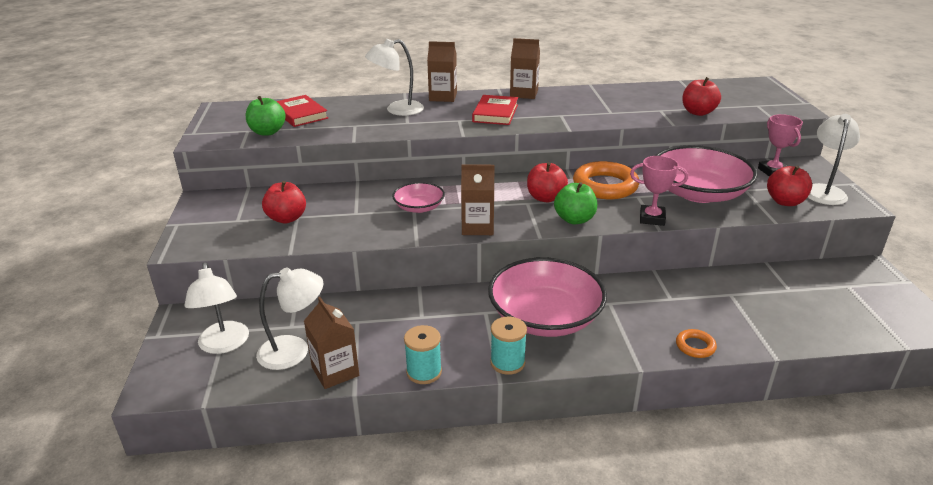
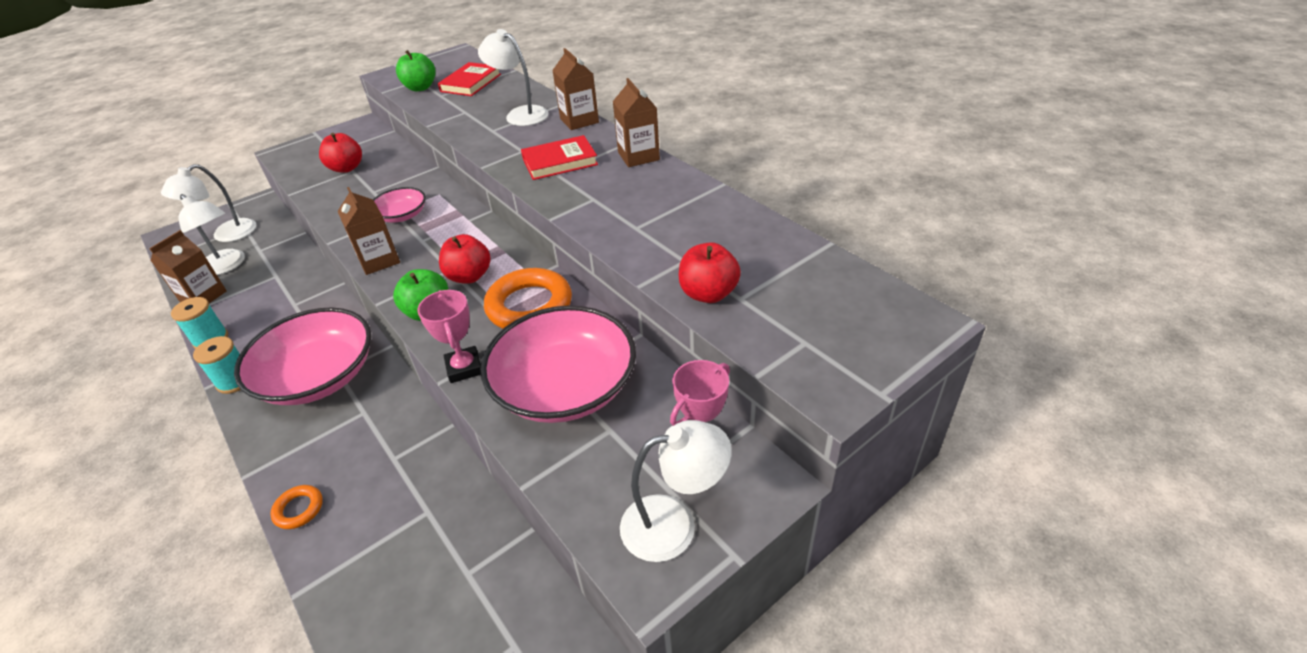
camera: 60 degrees right, 10 degrees up
red apple [767,166,812,206] -> none

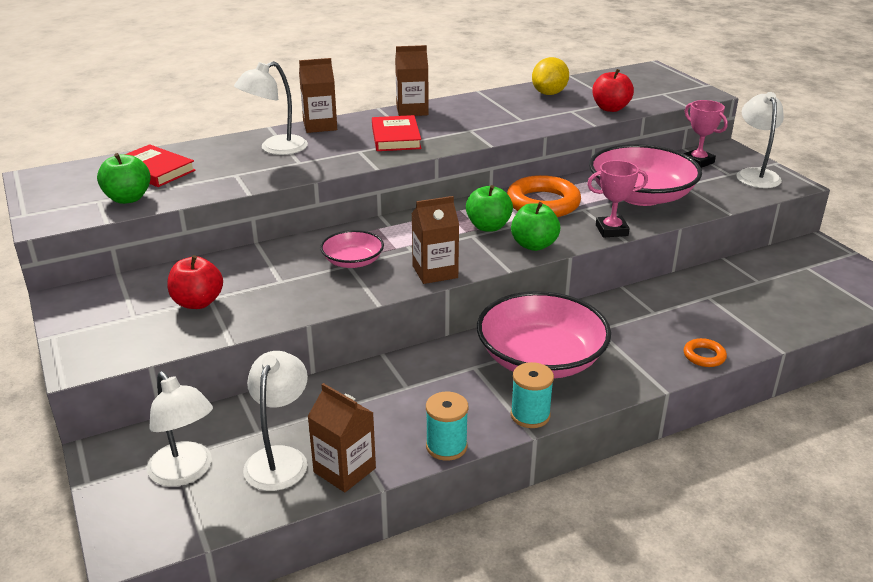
camera: 80 degrees left, 10 degrees down
white lamp [178,194,245,275] -> white lamp turned 45 degrees counterclockwise [243,351,308,491]
red apple [439,234,491,284] -> green apple [466,185,513,232]
none -> yellow lemon [532,57,569,95]

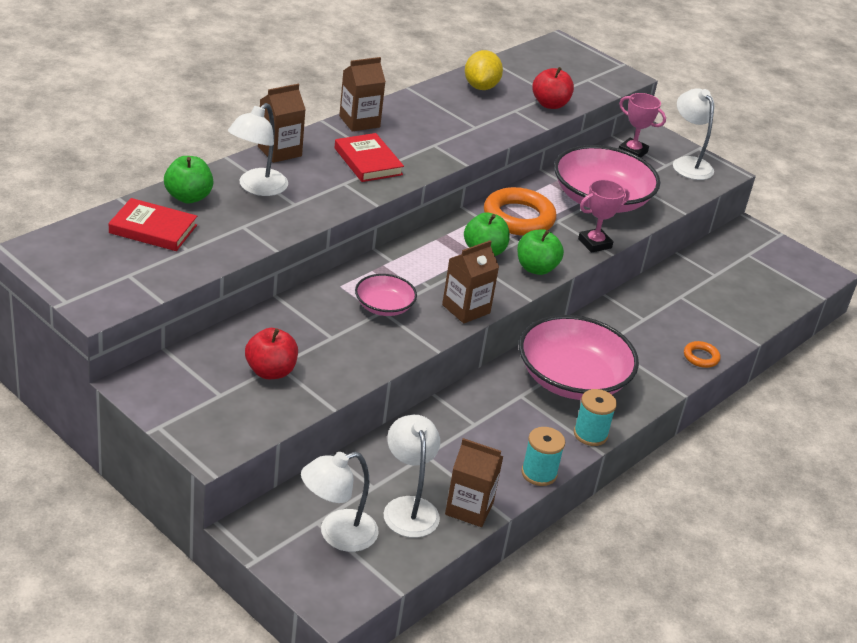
camera: 25 degrees left, 5 degrees up
green apple [97,153,151,204] -> green apple moved to [164,156,213,203]
white lamp [147,371,213,486] -> white lamp turned 120 degrees clockwise [301,452,379,552]

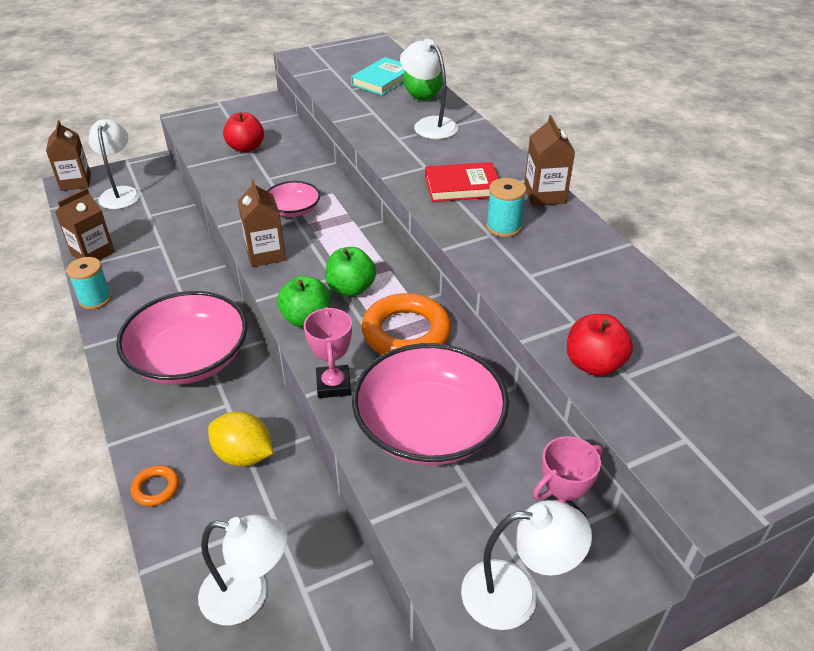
camera: 115 degrees right, 5 degrees up
red book [109,198,197,251] -> turquoise book [351,57,405,95]
brown carton [258,84,306,163] -> brown carton moved to [46,120,91,191]
white lamp [384,415,440,538] -> white lamp moved to [198,514,288,625]
yellow lemon [465,50,503,90] -> yellow lemon moved to [208,411,273,467]
turquoise spool [574,389,617,446] -> turquoise spool moved to [486,178,526,237]

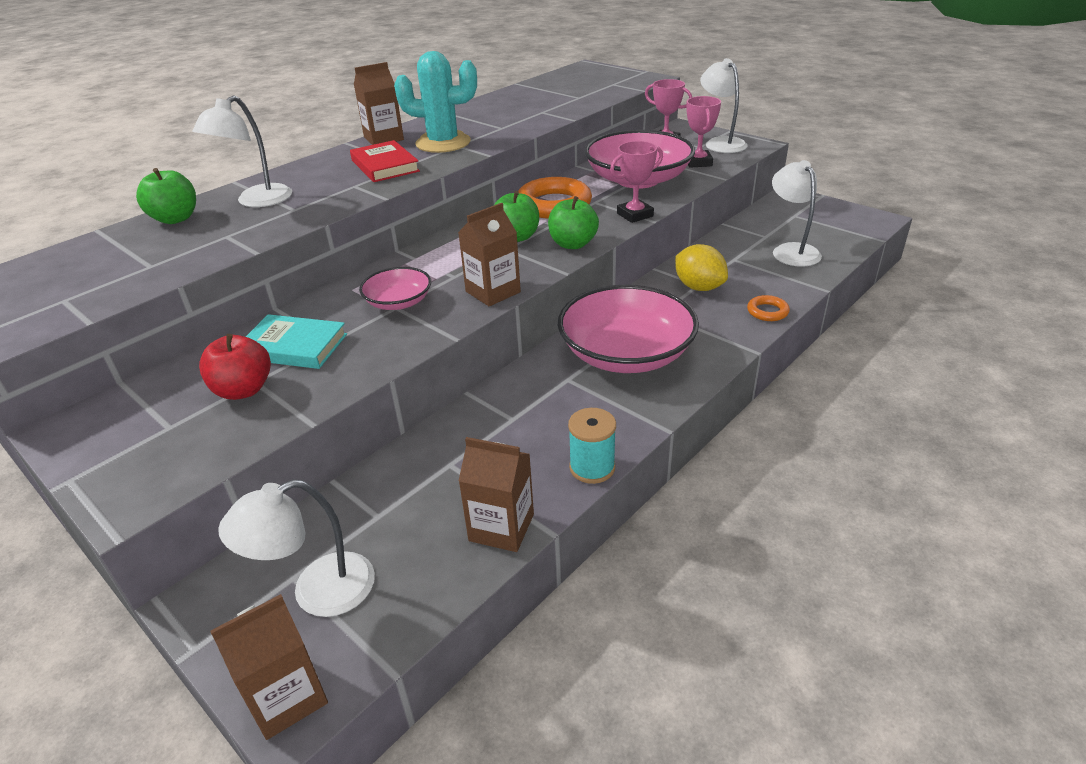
camera: 110 degrees left, 5 degrees down
yellow lemon [208,411,273,467] -> yellow lemon turned 45 degrees counterclockwise [675,244,728,291]
turquoise book [351,57,405,95] -> turquoise book moved to [246,314,347,369]
turquoise spool [486,178,526,237] -> turquoise cactus [394,51,477,153]
red apple [567,314,633,376] -> none
none -> pink trophy [686,96,721,168]

